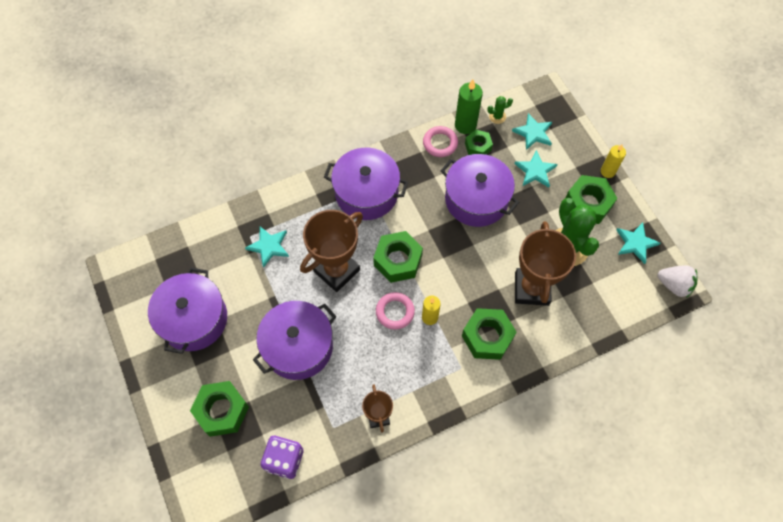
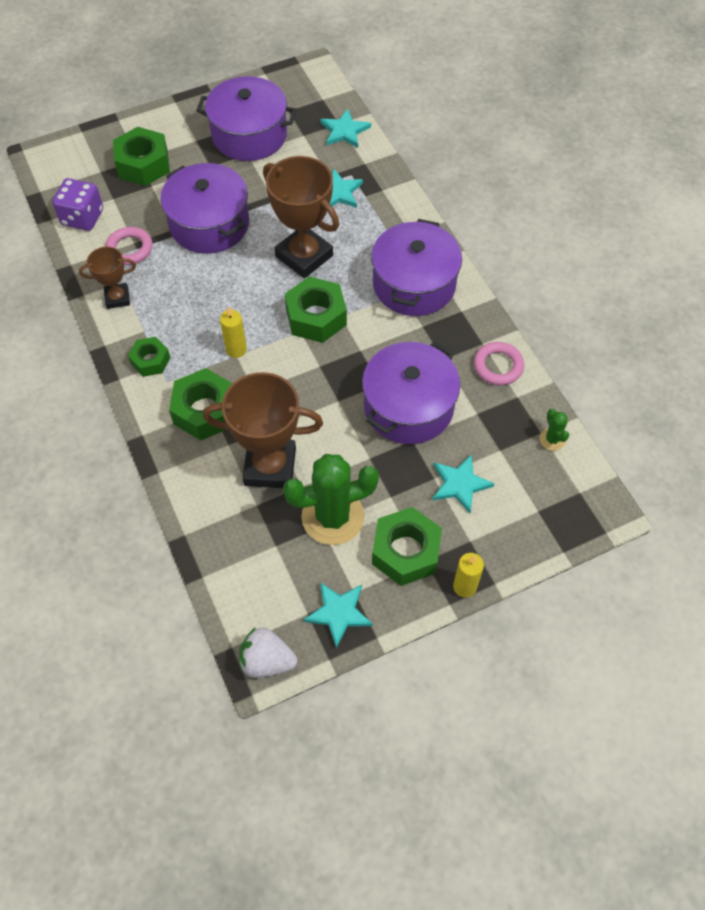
camera: 90 degrees right, 5 degrees down
pink ring [376,292,415,330] -> pink ring moved to [105,227,152,265]
green candle [455,79,483,134] -> none
green nut [465,130,493,155] -> green nut moved to [128,337,170,377]
turquoise star [512,113,552,150] -> turquoise star moved to [320,109,371,148]
white strawberry [657,265,698,298] -> white strawberry turned 75 degrees clockwise [239,627,297,678]

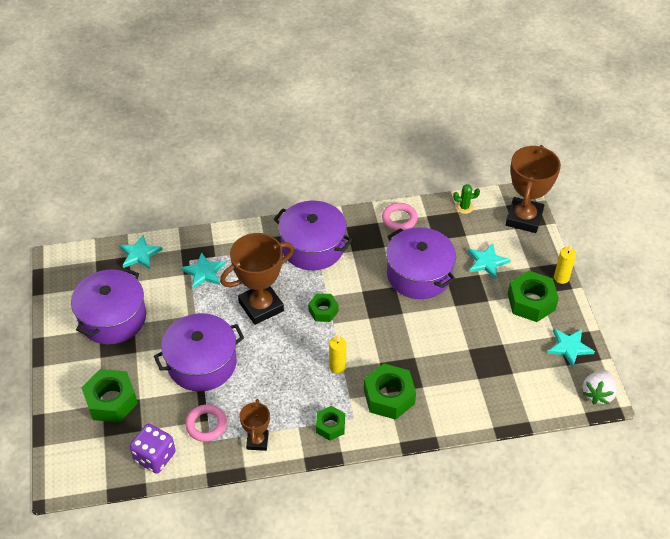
camera: 75 degrees left, 10 degrees down
brown trophy [203,372,323,488] -> brown trophy moved to [506,145,561,233]
green cactus [283,454,379,545] -> none
green nut [285,277,347,343] -> green nut [308,293,338,322], size x0.60

